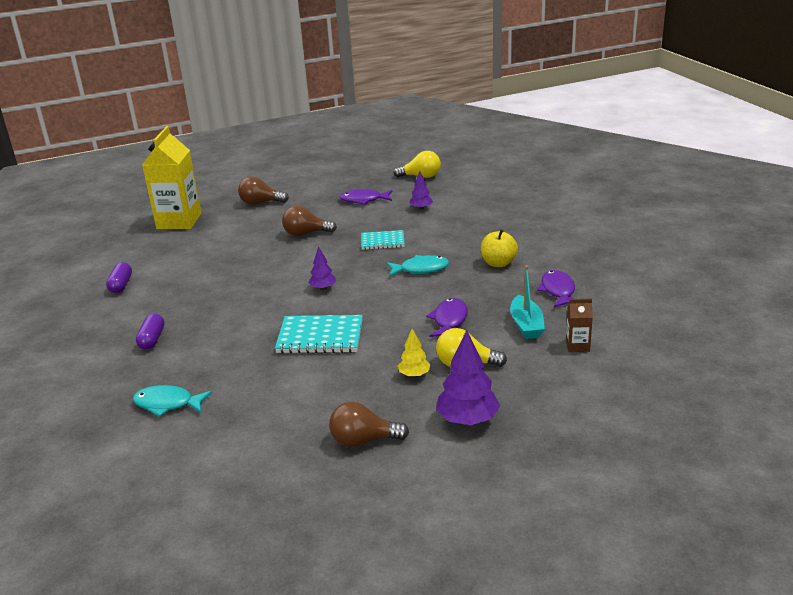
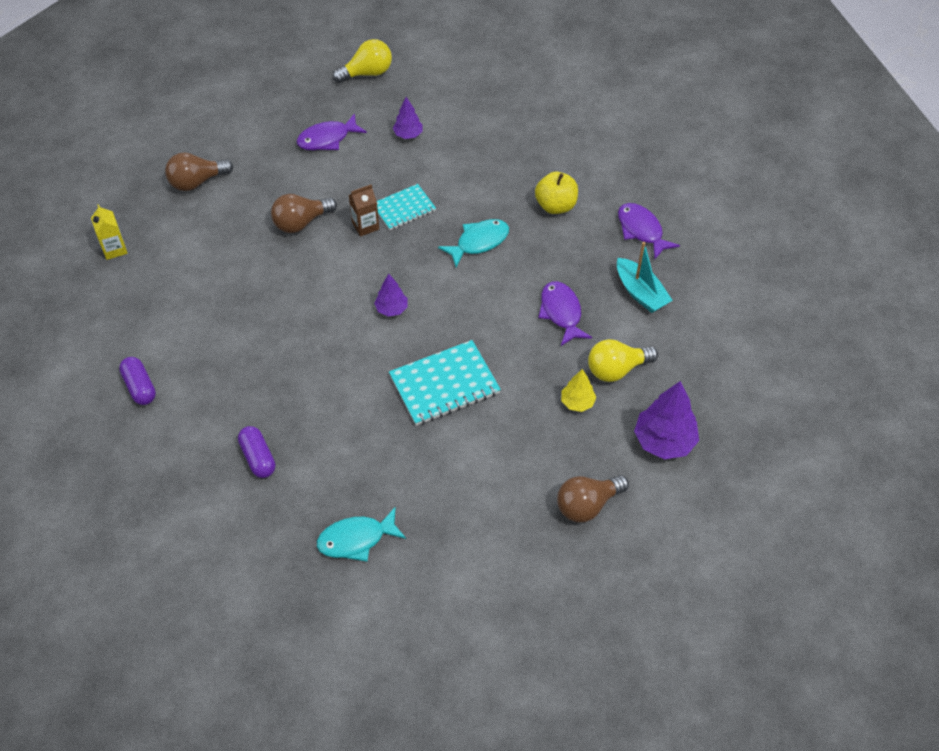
camera: 30 degrees left, 25 degrees up
yellow carton [142,126,201,229] -> yellow carton [91,204,128,260], size x0.44
brown carton [566,299,593,352] -> brown carton moved to [349,184,379,236]

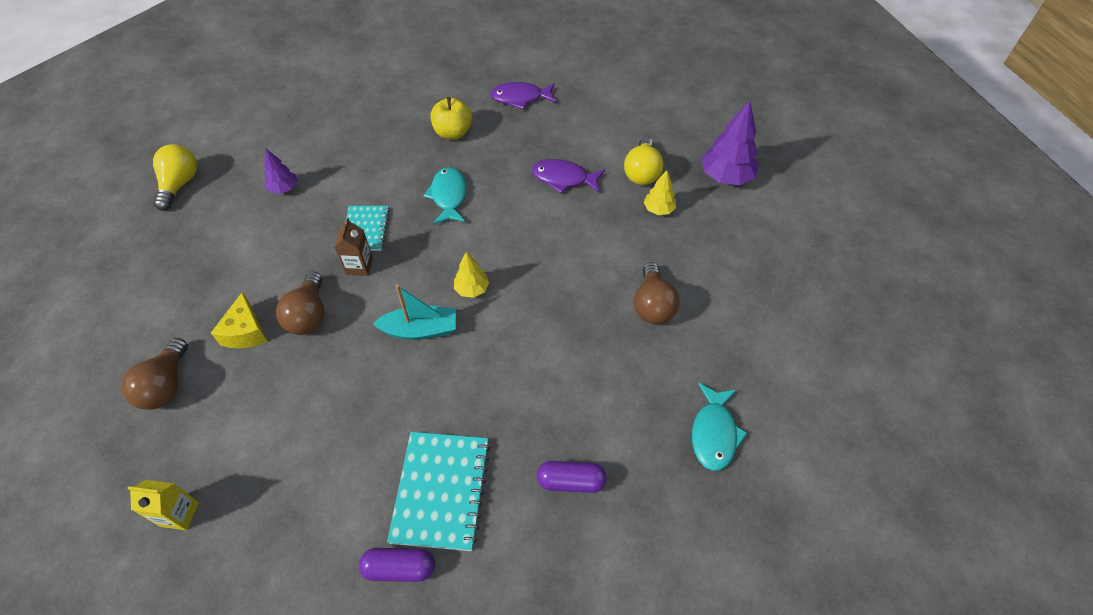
camera: 60 degrees left, 0 degrees up
purple fish [297,113,367,150] -> none
purple tree [374,274,408,317] -> yellow tree [454,252,489,298]
turquoise notebook [389,340,501,426] -> turquoise notebook moved to [387,432,491,551]
brown light bulb [557,475,629,522] -> brown light bulb moved to [634,262,680,324]
turquoise boat [617,242,673,313] -> turquoise boat moved to [373,285,456,340]
none -> yellow cheese [211,292,268,348]

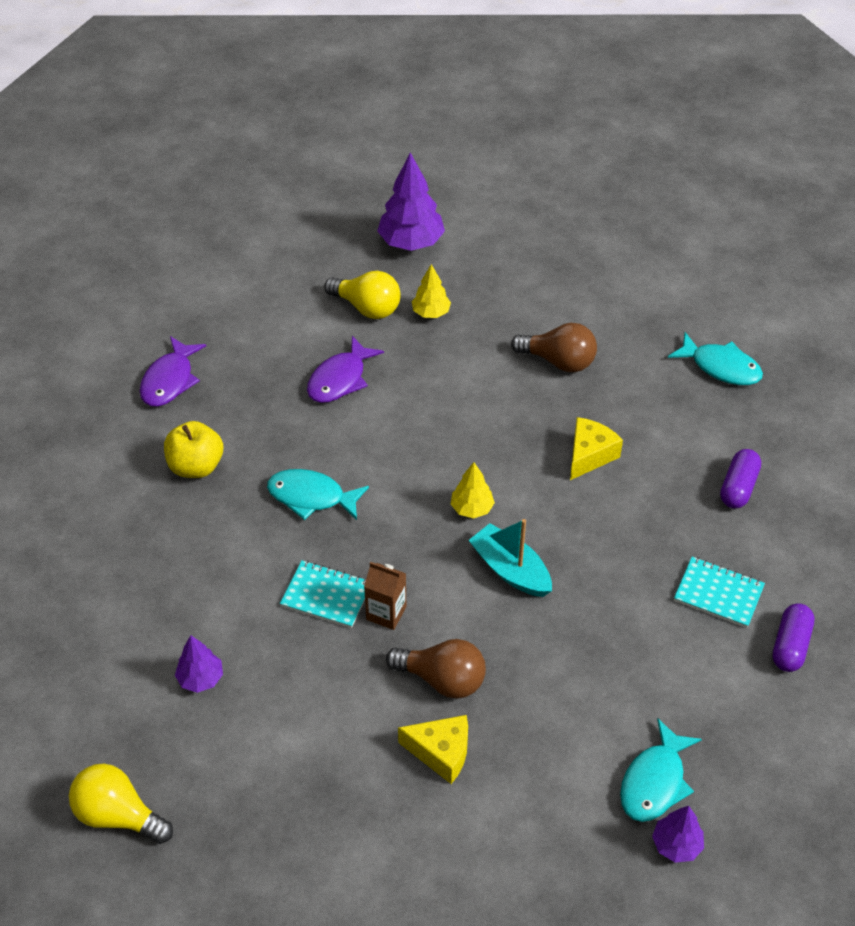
camera: 70 degrees left, 5 degrees down
brown light bulb [121,338,188,410] -> none
yellow carton [127,480,199,530] -> purple tree [652,806,704,863]
turquoise boat [373,285,456,340] -> turquoise boat turned 60 degrees counterclockwise [468,519,552,597]
turquoise notebook [387,432,491,551] -> turquoise notebook [674,557,765,628], size x0.63
none -> yellow cheese [570,417,623,480]
none -> turquoise fish [620,718,702,822]

